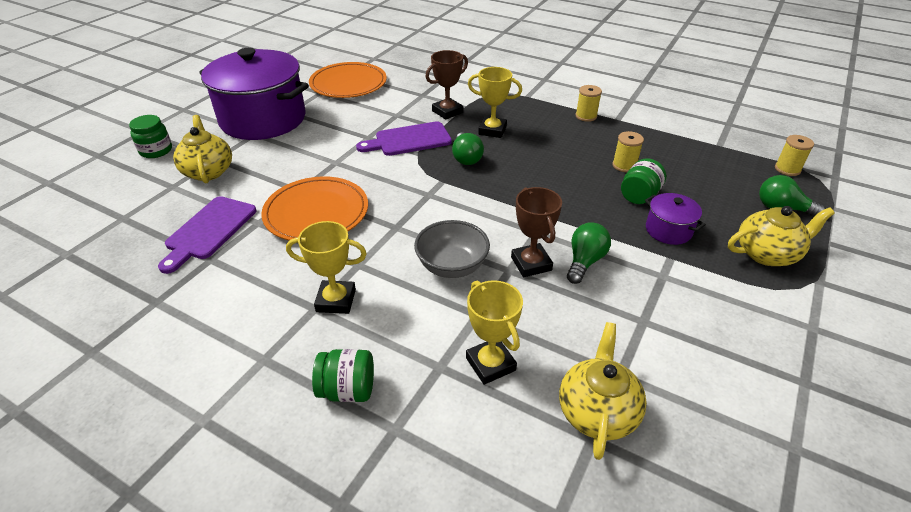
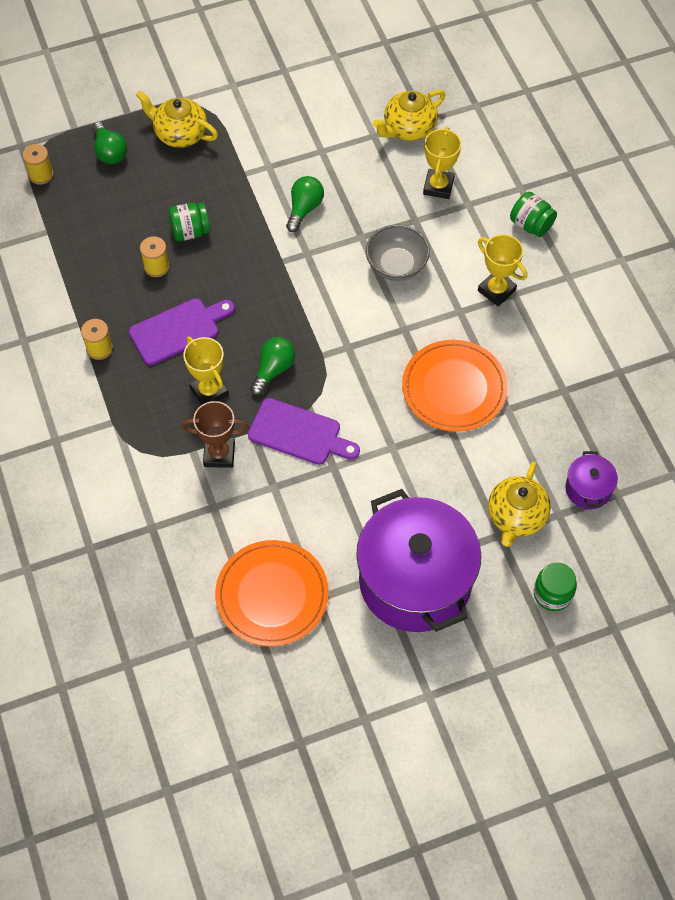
camera: 140 degrees left, 20 degrees up
purple cutting board [158,196,256,274] -> purple cutting board moved to [129,298,235,365]
brown trophy [511,187,562,277] -> none
green light bulb [567,222,611,284] -> green light bulb turned 135 degrees clockwise [286,176,324,232]
purple pot [645,193,706,245] -> purple pot moved to [565,451,618,509]

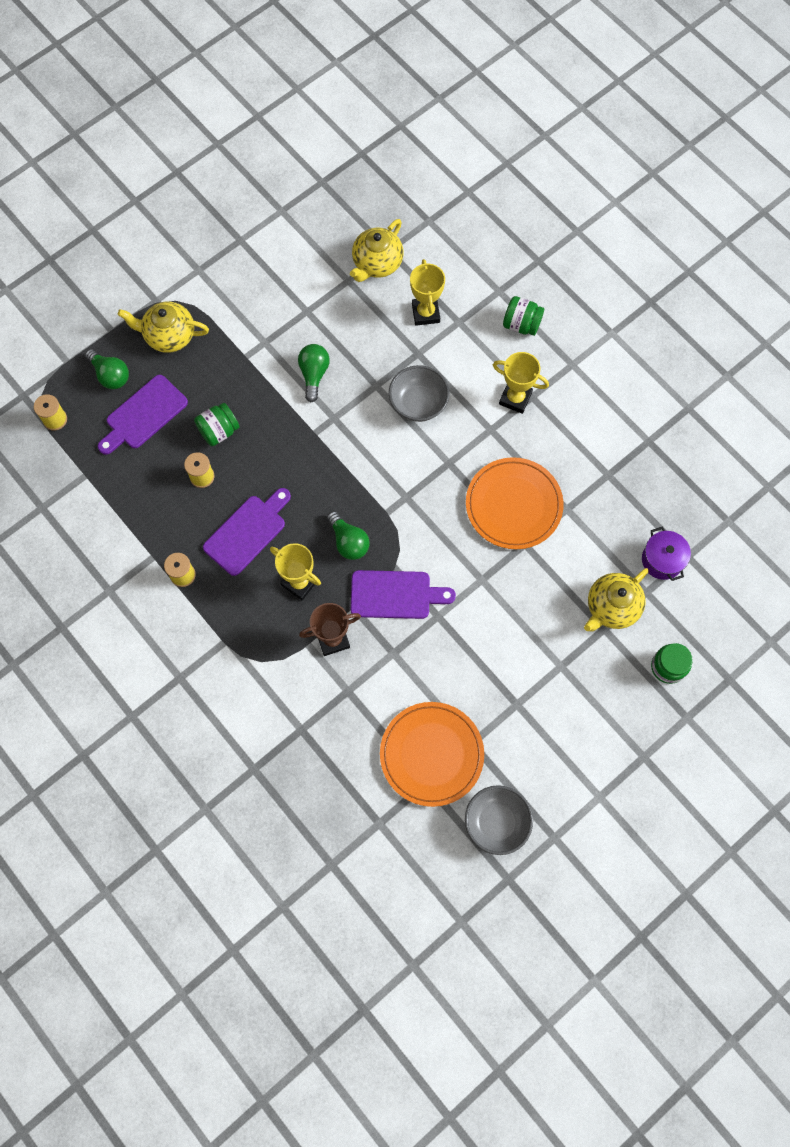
camera: 20 degrees left, 10 degrees up
green light bulb [250,337,295,395] -> green light bulb turned 135 degrees clockwise [327,511,370,560]
purple pot [356,489,481,632] -> none
yellow teapot [488,462,551,547] -> yellow teapot turned 45 degrees clockwise [584,568,649,631]
none -> purple cutting board [98,375,188,455]
none -> grey bowl [465,785,533,855]

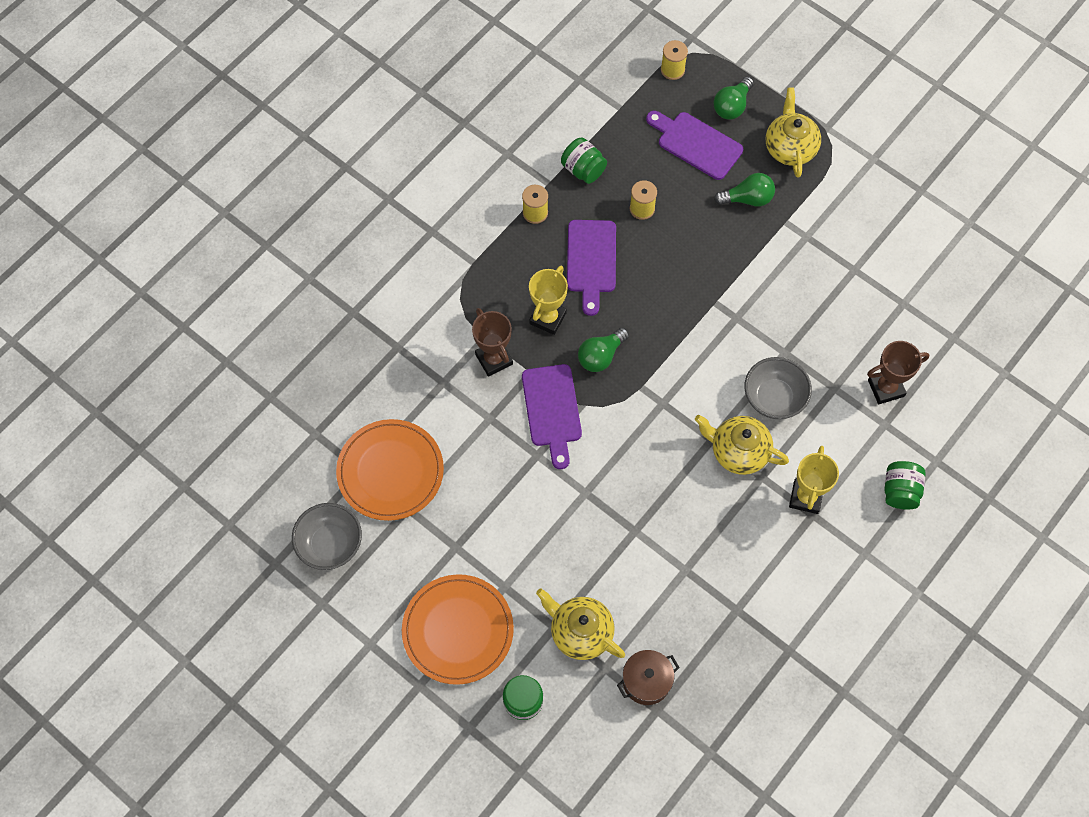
camera: 80 degrees right, 5 degrees down
green jar [194,403,240,446] -> green jar moved to [561,137,607,184]
purple cutting board [203,488,291,576] -> purple cutting board turned 60 degrees clockwise [567,220,616,316]
green light bulb [298,344,330,402] -> green light bulb moved to [714,173,775,206]
yellow teapot [350,219,404,282] -> yellow teapot moved to [695,415,789,475]
yellow trophy [410,259,445,326] -> brown trophy [867,341,929,404]
orange plate [466,457,564,549] -> orange plate moved to [402,574,514,685]
purple pot [642,527,691,581] -> brown pot [617,650,680,705]

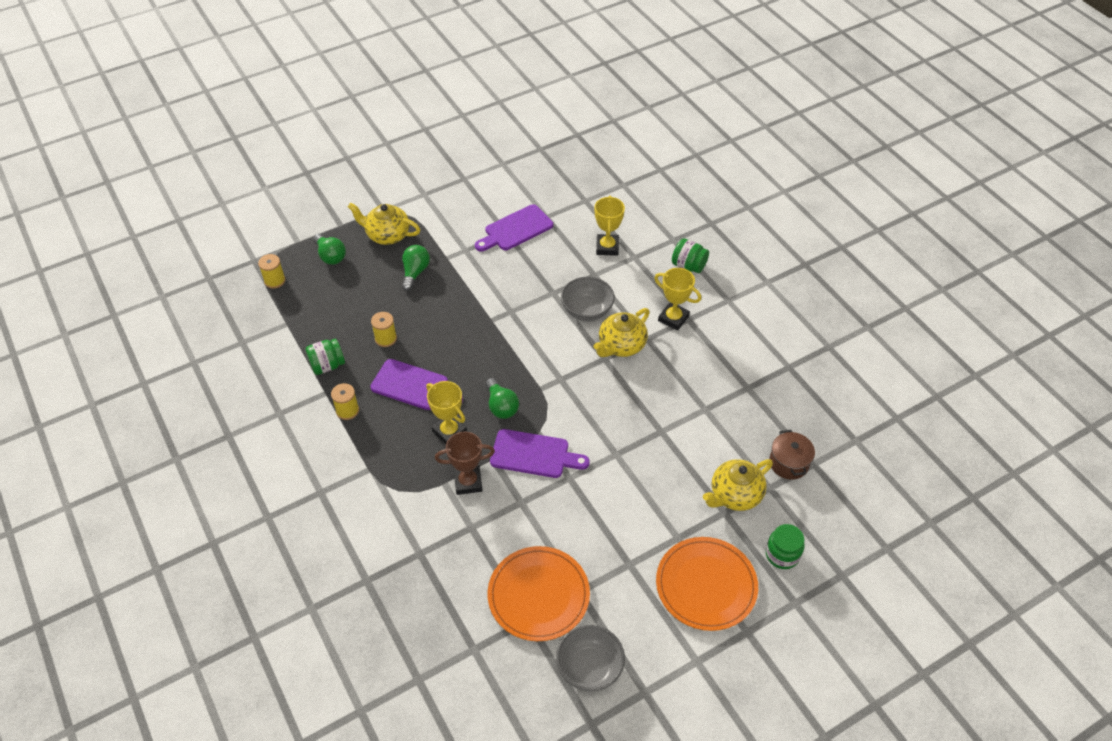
camera: 70 degrees left, 15 degrees down
purple cutting board [646,111,743,180] -> purple cutting board moved to [475,204,553,252]
brown trophy [867,341,929,404] -> yellow trophy [594,196,625,256]

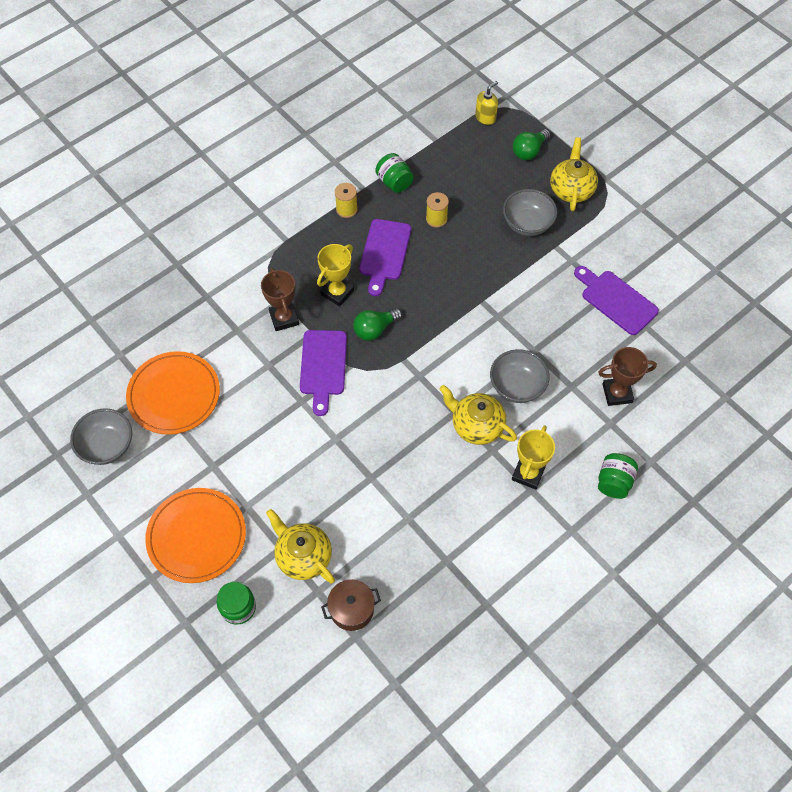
camera: 80 degrees right, 10 degrees up
yellow spool [258,254,285,289] -> yellow soap dispenser [475,81,498,125]
green light bulb [402,245,430,291] -> grey bowl [503,189,557,236]
yellow trophy [594,196,625,256] -> brown trophy [598,347,657,406]

